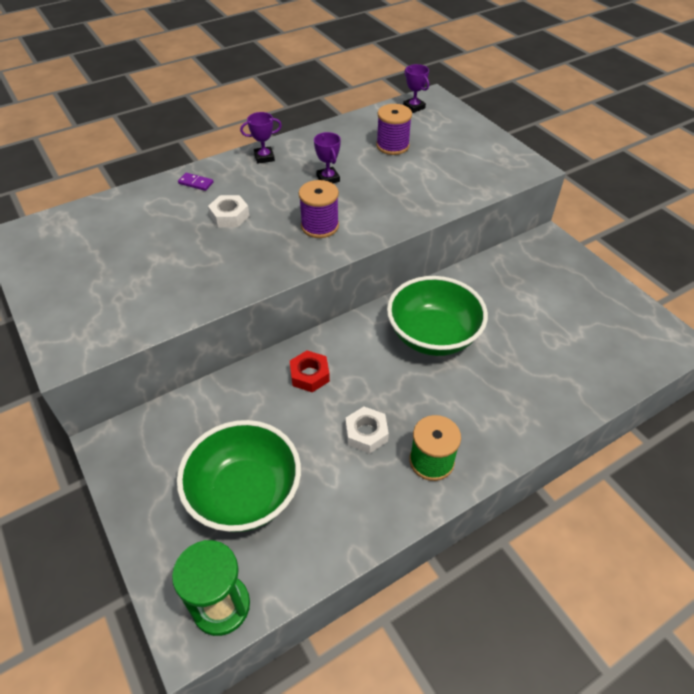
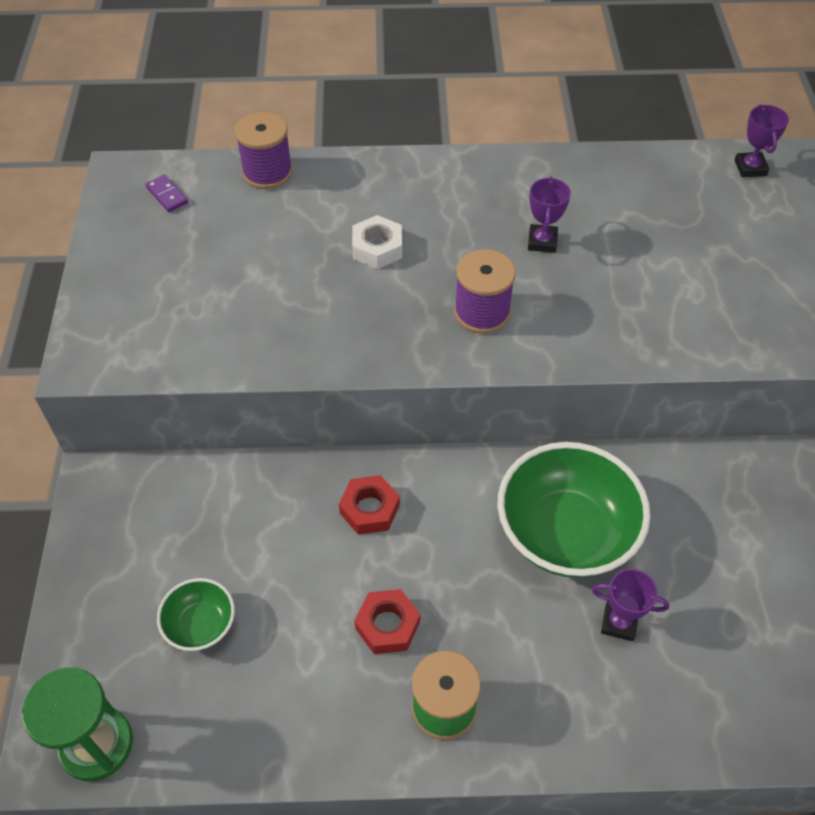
camera: 30 degrees right, 5 degrees up
green bowl [177,420,301,532] -> green bowl [157,578,235,651], size x0.49
purple domino [178,173,213,191] -> purple domino moved to [145,175,188,212]
purple trophy [240,112,282,164] -> purple trophy moved to [592,569,669,641]
white nut [345,407,389,454] -> red nut [354,589,420,654]
purple spool [376,104,412,155] -> purple spool moved to [235,112,293,189]

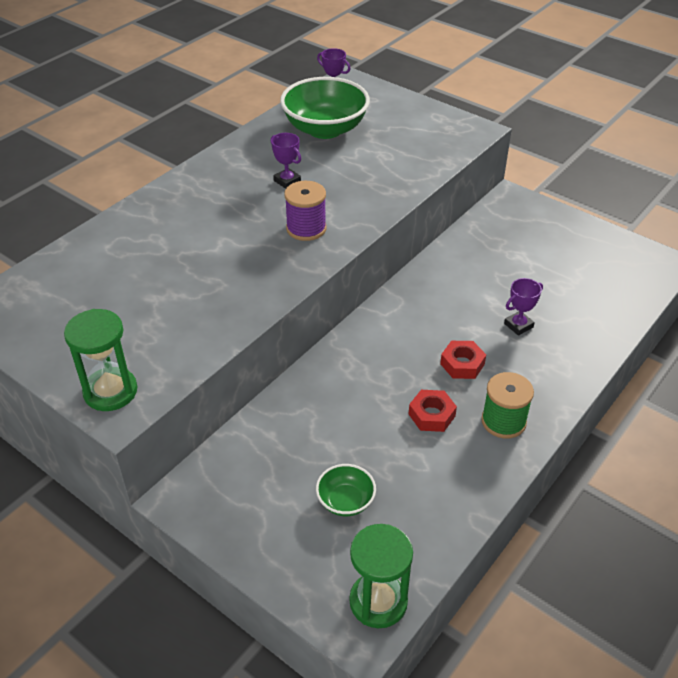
camera: 50 degrees left, 10 degrees down
purple domino [145,175,188,212] -> none
purple spool [235,112,293,189] -> none
red nut [339,475,400,535] -> red nut moved to [440,341,486,379]
white nut [352,215,402,269] -> none
green bowl [497,442,650,578] -> green bowl moved to [280,77,370,139]
none -> green hourglass [64,309,137,411]

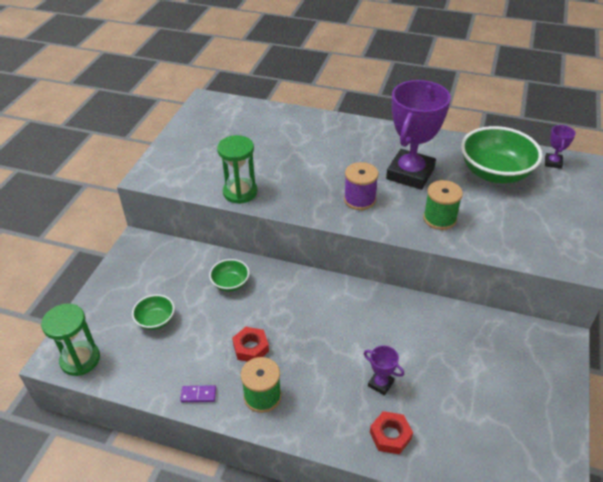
camera: 70 degrees right, 0 degrees up
green hourglass [64,309,137,411] -> green hourglass moved to [217,135,257,204]
purple trophy [271,133,301,189] -> purple trophy [386,80,451,190], size x2.35
red nut [440,341,486,379] -> red nut moved to [370,411,413,454]
none -> purple domino [180,385,216,402]
none -> green bowl [209,259,249,292]
none -> green spool [423,180,463,230]

